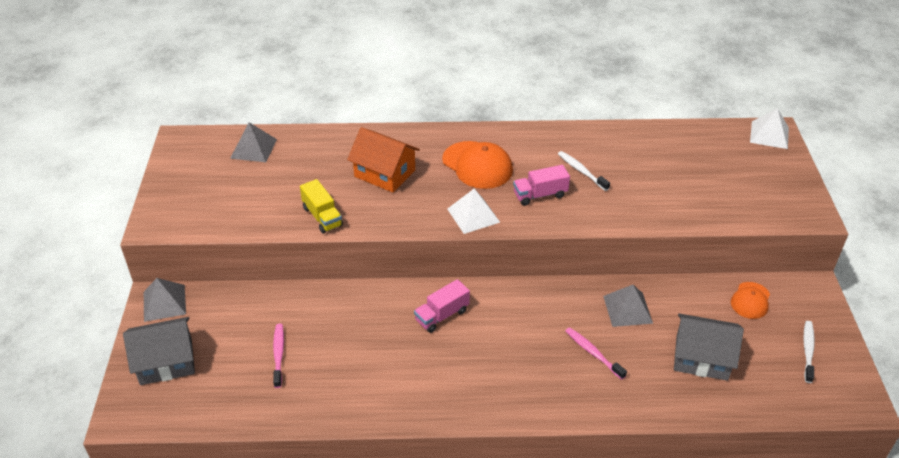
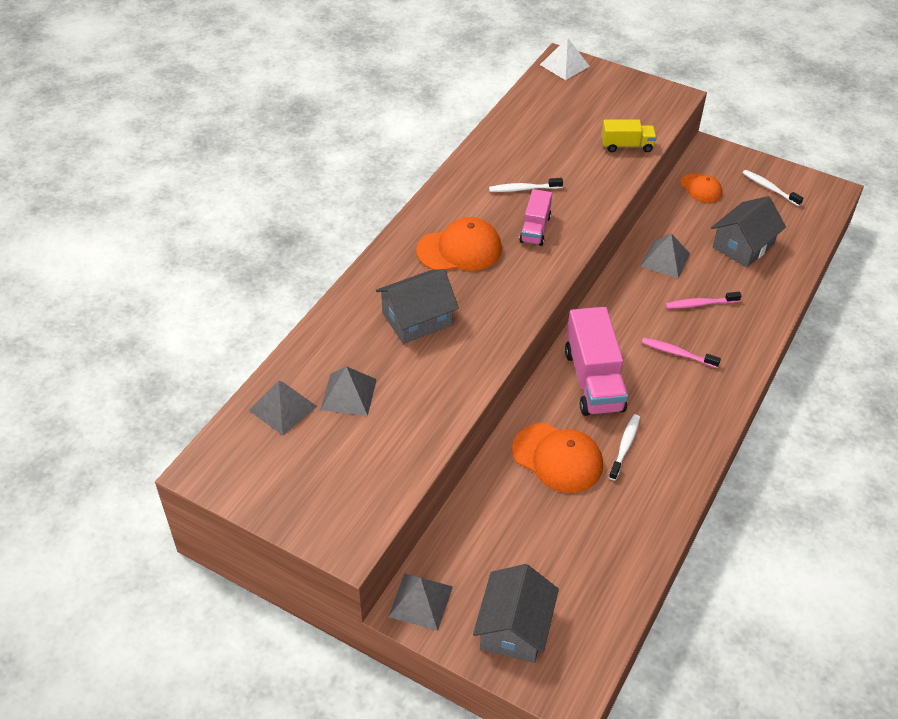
camera: 60 degrees left, 5 degrees up
pink toothbrush [273,324,284,388] -> pink toothbrush moved to [642,338,721,368]
yellow truck [300,179,343,234] -> yellow truck moved to [601,120,657,152]
orange house [347,127,420,193] -> grey house [376,269,459,344]
pink truck [414,279,470,333] -> pink truck [565,307,628,416], size x1.77
white pyramid [447,189,500,234] -> none
none -> grey pyramid [320,366,377,416]
none -> orange cap [512,423,603,493]
none -> white toothbrush [609,414,640,480]

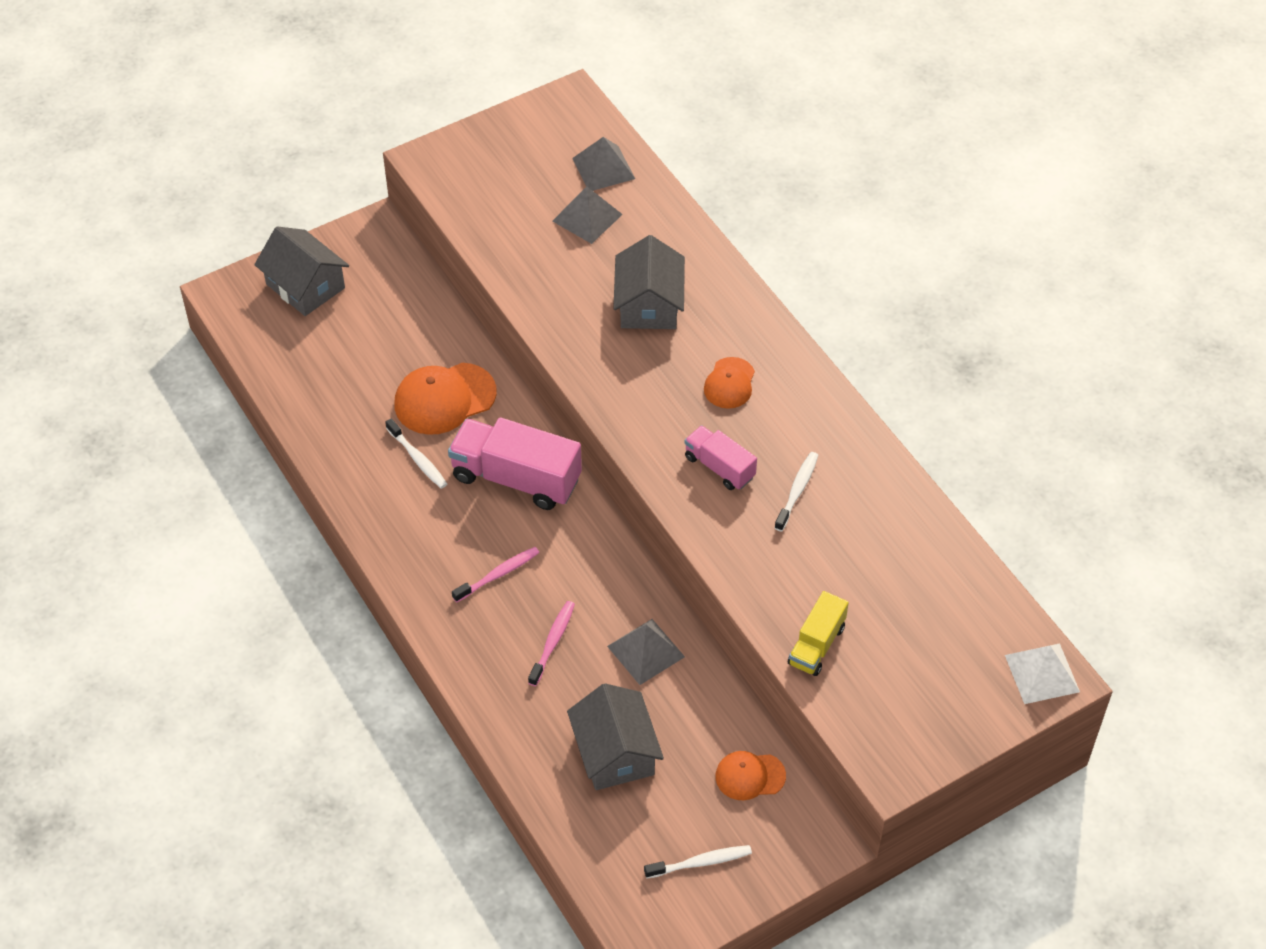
camera: 120 degrees right, 5 degrees up
grey pyramid [388,573,453,631] -> none
orange cap [416,217,502,271] -> orange cap [704,357,755,409], size x0.60

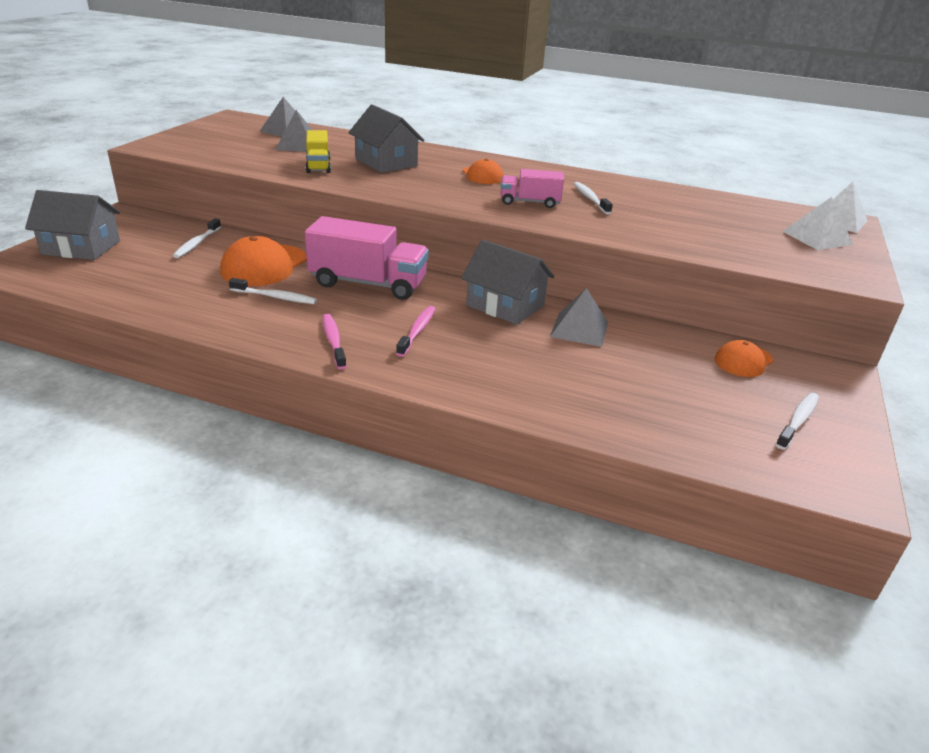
camera: 40 degrees left, 20 degrees down
pink truck [448,417,582,510] -> pink truck turned 150 degrees counterclockwise [305,216,429,300]
pink toothbrush [528,601,575,686] -> pink toothbrush moved to [323,314,347,369]
grey house [567,683,664,790] -> grey house moved to [461,240,554,325]
yellow truck [788,591,849,676] -> yellow truck moved to [305,130,331,173]
none -> white toothbrush [173,218,221,258]
none -> white pyramid [782,197,853,250]

